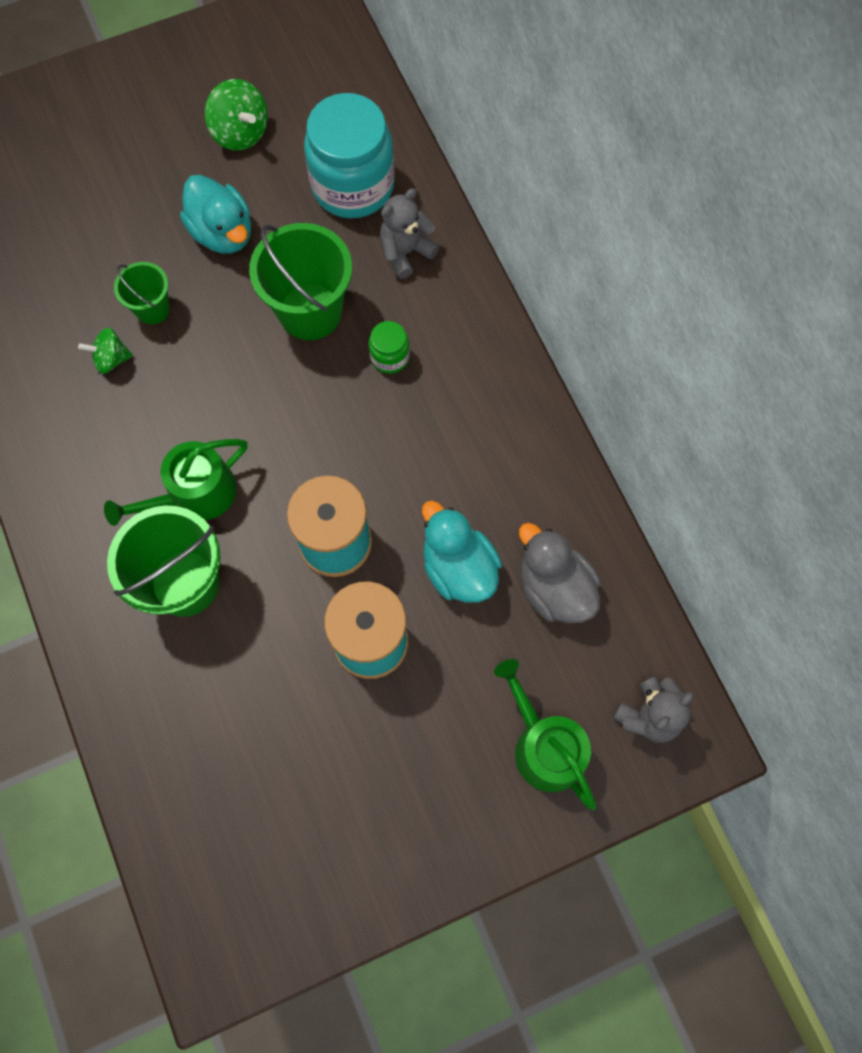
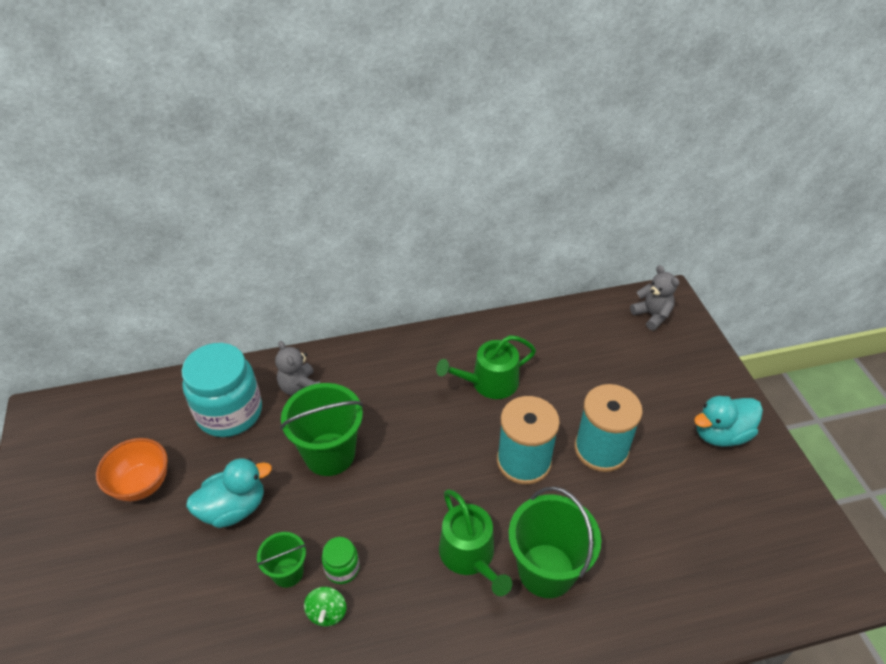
camera: 80 degrees left, 25 degrees down
green spinning top [205,79,268,151] -> orange bowl [96,438,168,501]
green jar [369,321,410,374] -> green jar moved to [322,537,360,584]
turquoise duck [422,500,502,603] -> turquoise duck moved to [694,396,763,447]
green watering can [494,659,596,810] -> green watering can moved to [436,335,536,399]
grey duck [519,523,601,623] -> none

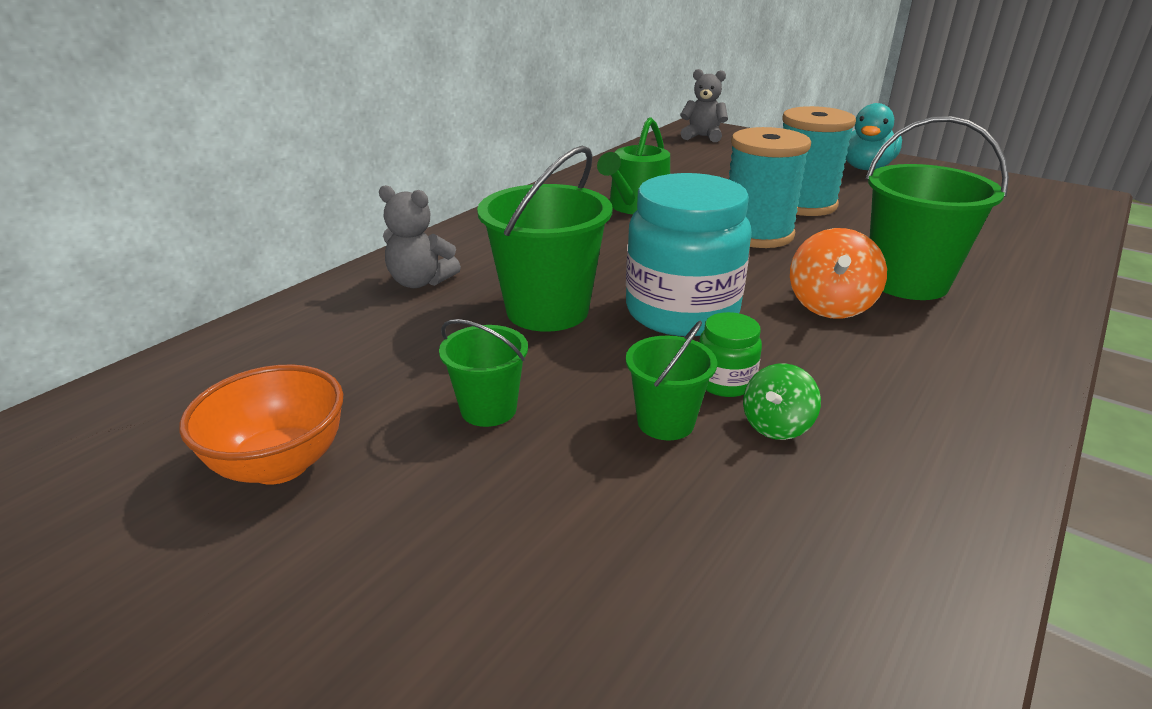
camera: 40 degrees left, 15 degrees down
turquoise jar [182,343,262,437] -> turquoise jar moved to [626,173,752,336]
turquoise duck [186,458,272,528] -> green bucket [439,319,528,427]
green spinning top [304,587,346,627] -> green spinning top turned 75 degrees clockwise [743,364,821,440]
green watering can [439,489,512,596] -> orange spinning top [790,228,887,319]

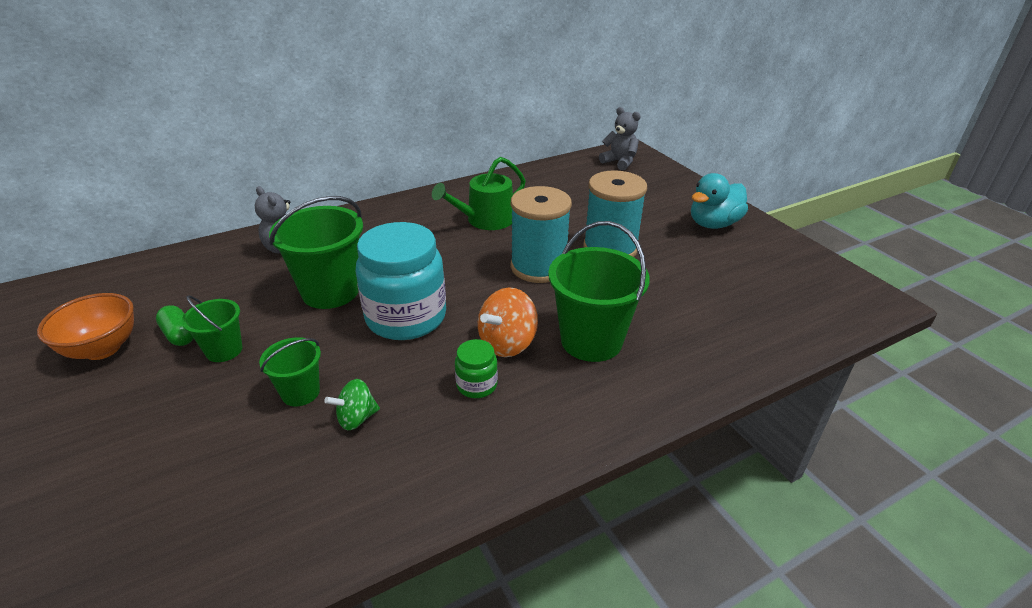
camera: 25 degrees right, 5 degrees up
green jar [699,312,762,397] -> green jar moved to [455,339,498,398]
none -> green capsule [156,305,194,346]

